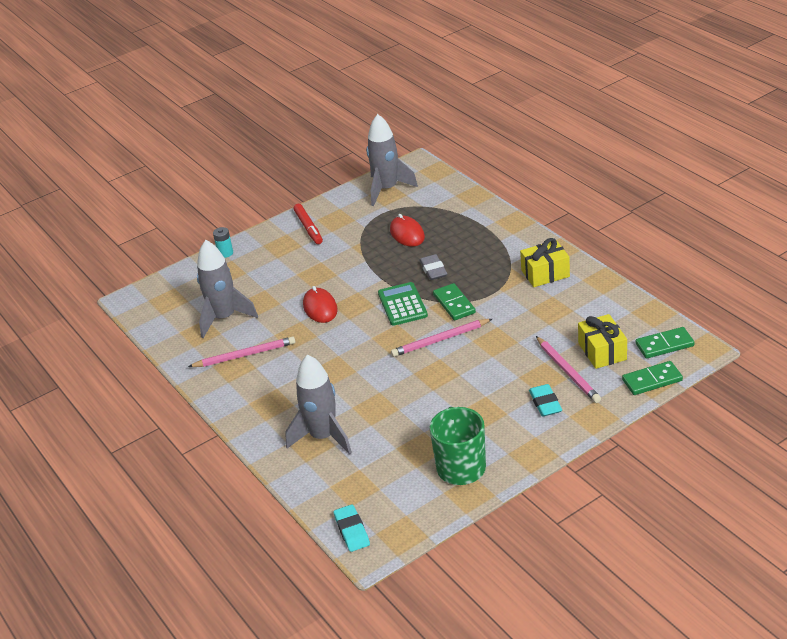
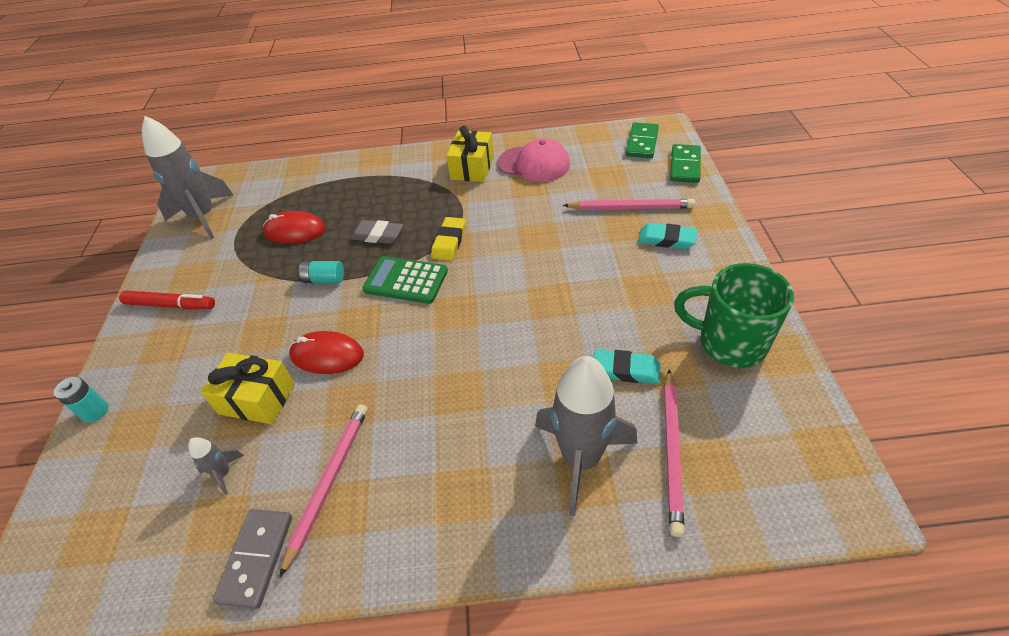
camera: 60 degrees left, 10 degrees up
grey rocket [197,240,258,338] -> grey rocket [188,437,244,495], size x0.43
turquoise eraser [334,504,370,552] -> turquoise eraser moved to [594,349,660,384]
pink pencil [391,319,492,357] -> pink pencil moved to [664,369,684,537]
green domino [433,283,476,320] -> yellow eraser [431,217,466,261]
yellow gift [578,314,627,369] -> yellow gift moved to [200,353,295,424]
none -> grey domino [213,509,292,609]
none -> turquoise battery [299,261,344,283]
none -> pink cap [497,138,570,182]

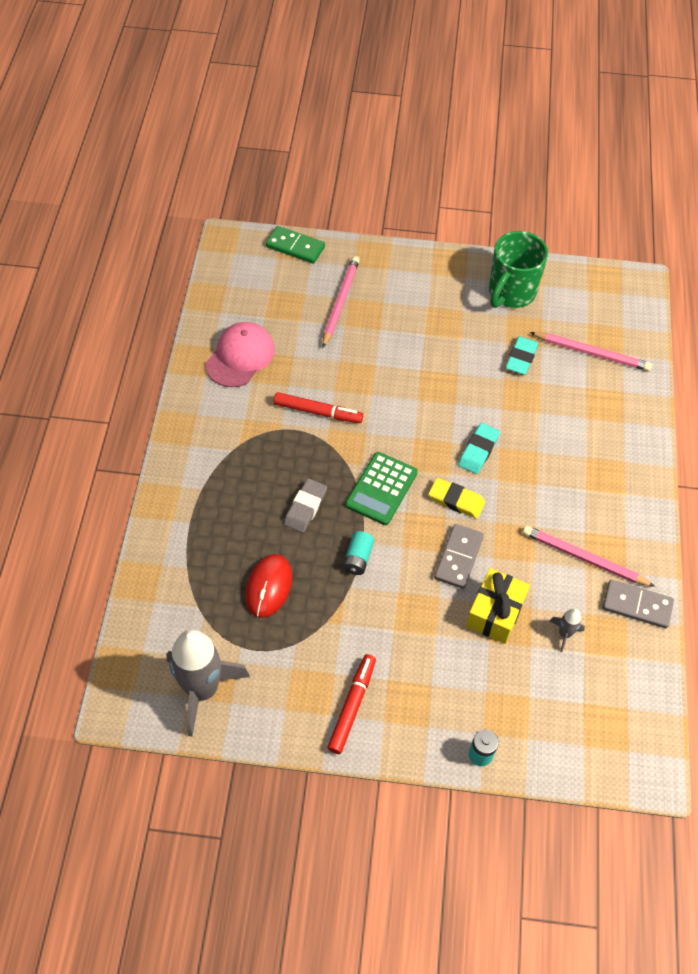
camera: 85 degrees left, 10 degrees up
red mouse [289,331,364,374] -> grey domino [434,524,484,589]
yellow eraser [431,217,466,261] -> yellow eraser moved to [429,478,485,519]
yellow gift [446,126,494,182] -> none
grey rocket [535,356,637,516] -> none
green domino [626,122,659,158] -> none
turquoise eraser [638,223,698,249] -> turquoise eraser moved to [458,423,500,474]
none -> red marker [274,392,363,423]

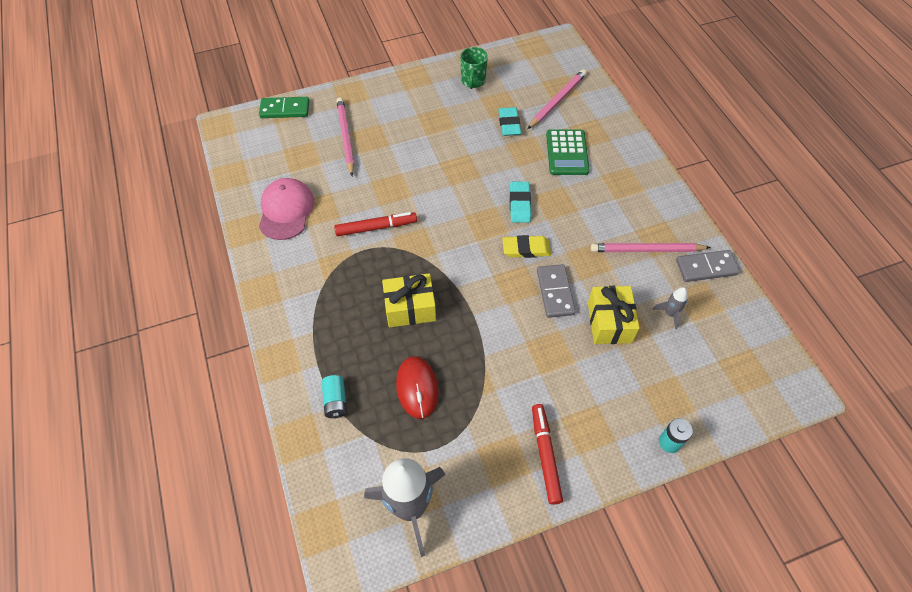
camera: 25 degrees left, 0 degrees up
grey eraser [284,478,327,533] -> yellow gift [382,274,436,327]
turquoise battery [343,531,374,575] -> turquoise battery moved to [321,375,347,418]
green calculator [345,452,418,525] -> green calculator moved to [546,129,590,175]
green mug [489,231,548,308] -> green mug [460,47,488,89], size x0.61
pink pencil [530,332,652,371] -> pink pencil turned 45 degrees counterclockwise [528,69,587,129]

